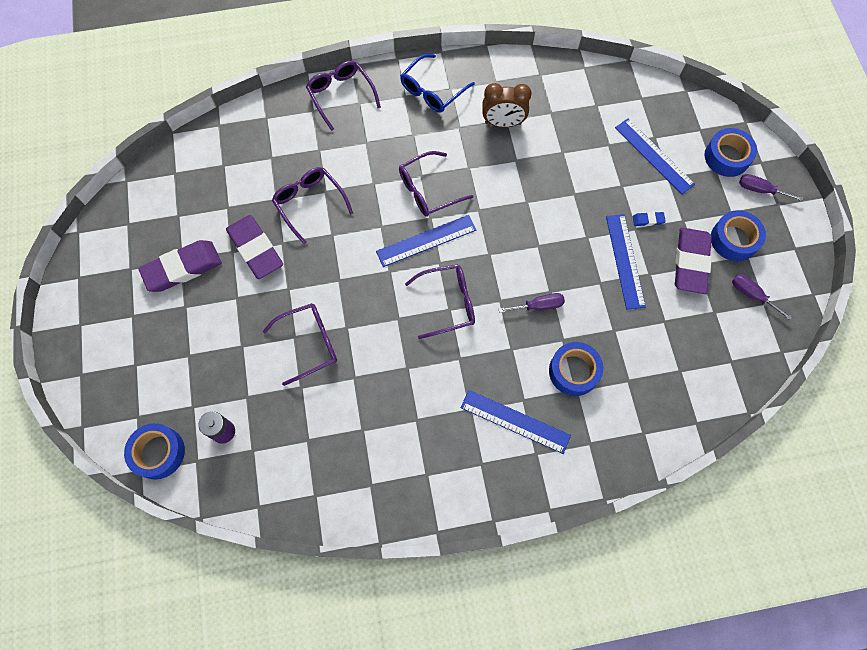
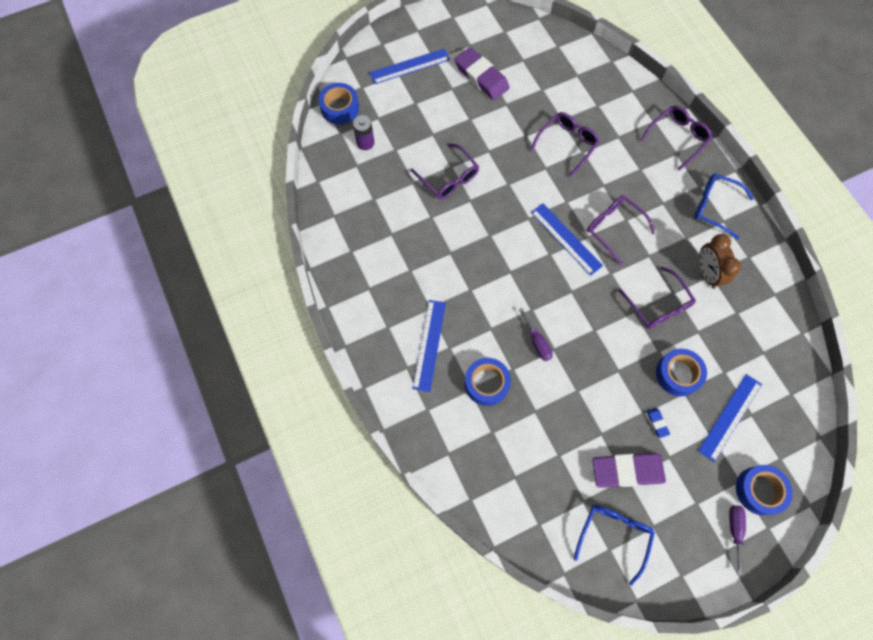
camera: 75 degrees right, 0 degrees up
purple eraser [226,215,283,279] -> none
purple glasses [405,264,475,339] -> purple glasses moved to [618,266,696,329]
blue ruler [606,214,646,310] -> blue ruler moved to [370,48,450,84]
blue tape [711,210,766,261] -> blue tape moved to [656,349,707,396]
purple screwdriver [732,274,792,320] -> blue glasses [574,505,655,586]

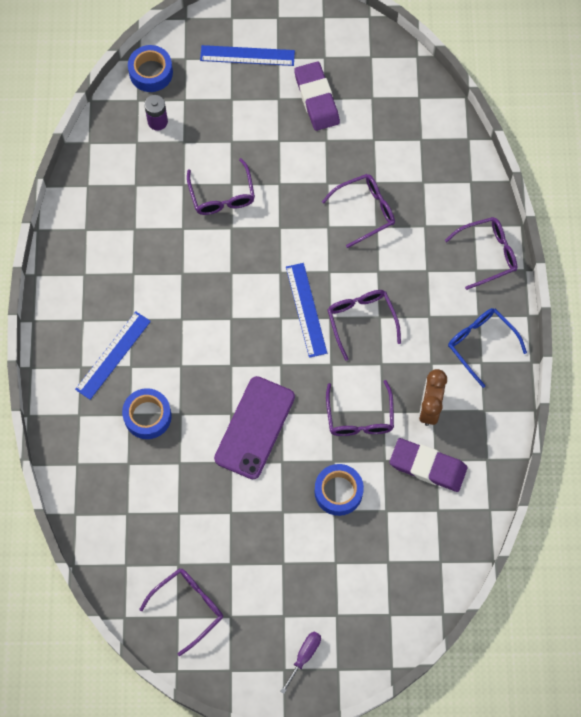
camera: 25 degrees right, 0 degrees up
purple screwdriver [519,308,553,361] -> none
blue glasses [574,505,655,586] -> purple glasses [139,568,223,656]
purple eraser [592,453,666,488] -> purple eraser moved to [389,438,467,492]
blue eraser [646,408,670,438] -> none
blue ruler [698,374,762,462] -> none
blue tape [736,465,793,515] -> none
none -> purple phone [214,376,295,479]

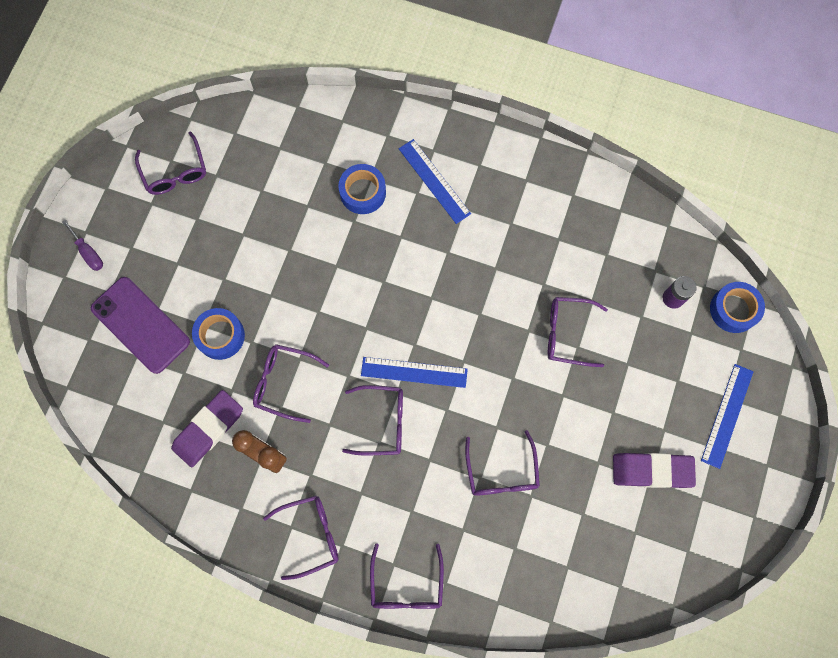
camera: 110 degrees right, 5 degrees up
purple phone [214,376,295,479] -> purple phone moved to [91,277,190,374]
blue glasses [448,308,527,388] -> purple glasses [263,496,339,580]

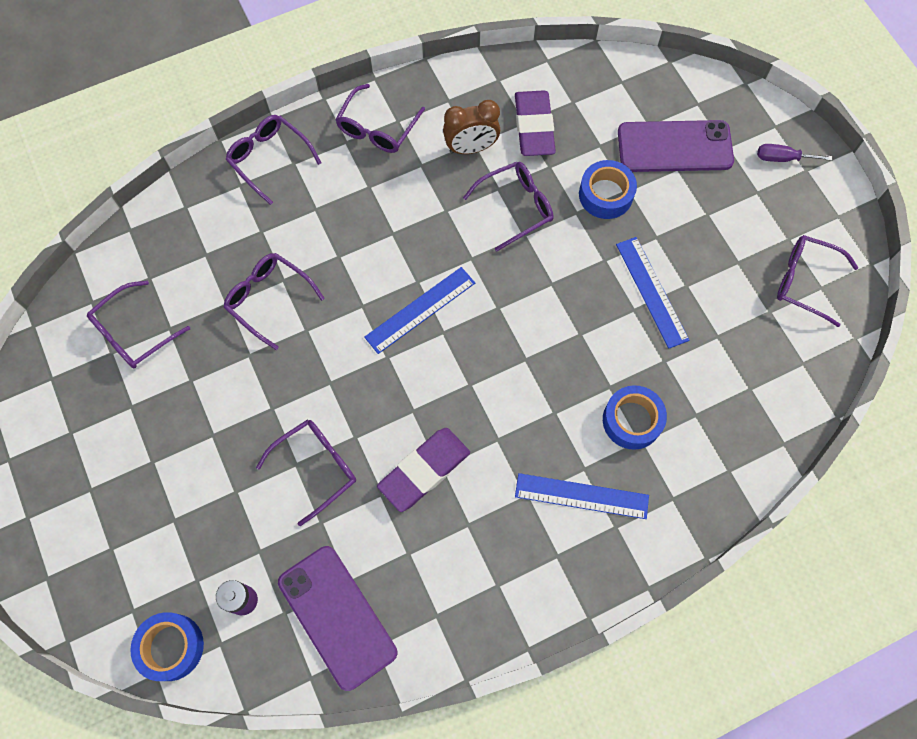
camera: 135 degrees right, 5 degrees down
purple glasses [342,385,403,455] -> purple glasses moved to [87,280,190,368]
purple eraser [613,453,696,488] -> purple eraser moved to [377,428,470,512]
blue ruler [701,364,754,469] -> blue ruler moved to [616,237,689,349]
none -> purple phone [278,546,397,691]

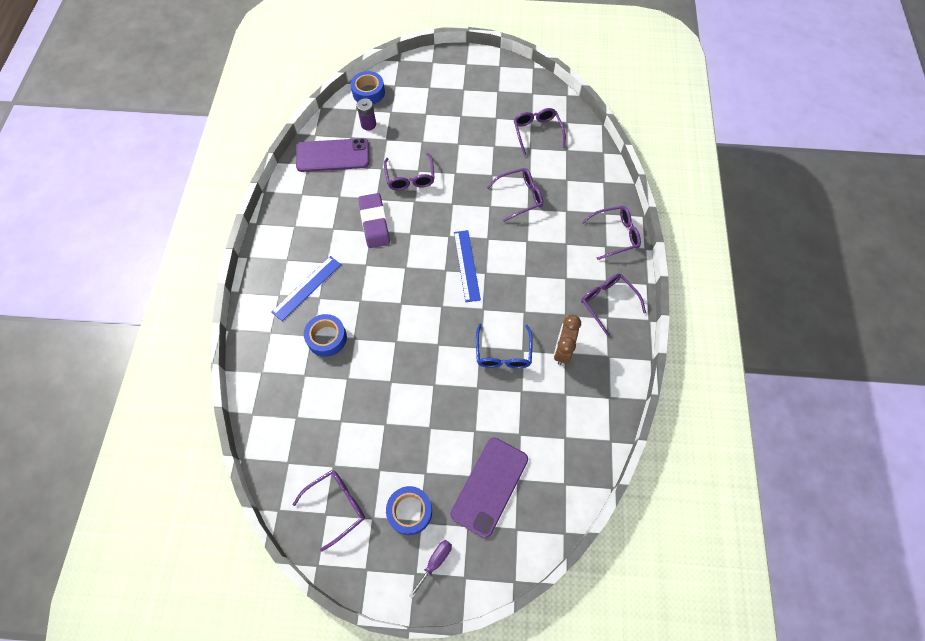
camera: 120 degrees right, 5 degrees down
purple glasses [463,162,553,252] -> blue glasses [476,323,533,368]
purple eraser [515,90,556,156] -> none
blue tape [579,160,637,219] -> blue tape moved to [386,486,432,535]
blue ruler [616,237,689,349] -> none

